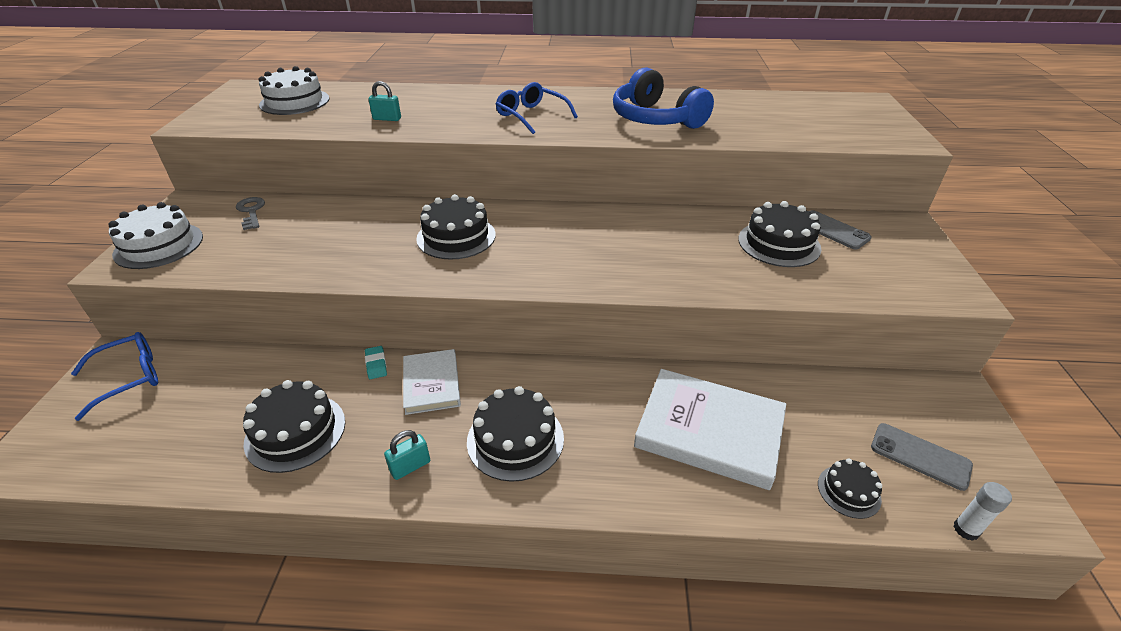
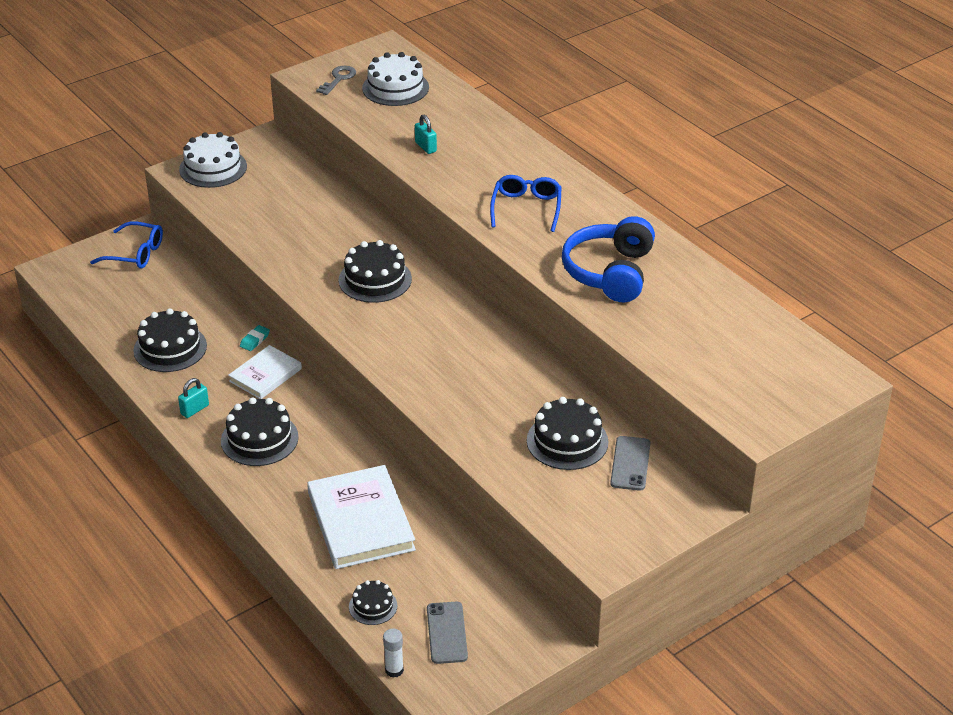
camera: 50 degrees right, 0 degrees up
grey key [236,197,265,230] -> grey key moved to [316,66,356,95]
turquoise padlock [384,430,430,480] -> turquoise padlock turned 60 degrees counterclockwise [178,378,209,418]

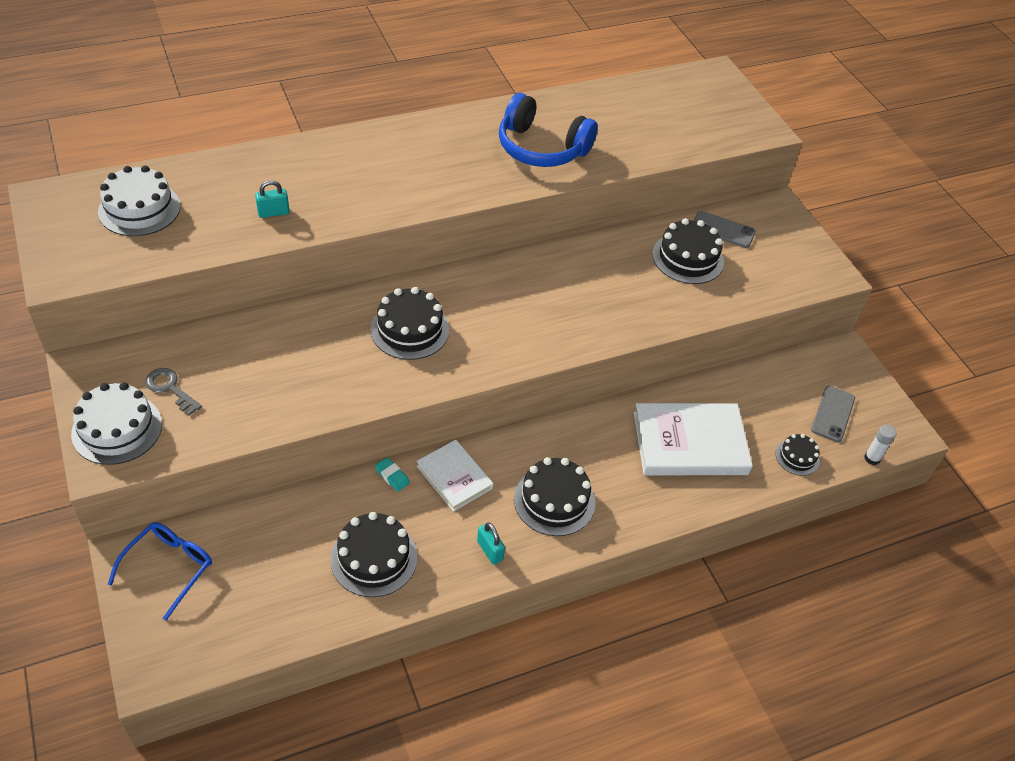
camera: 80 degrees left, 10 degrees up
grey key [316,66,356,95] -> grey key moved to [145,368,202,416]
grey phone [427,602,468,664] -> grey phone turned 75 degrees counterclockwise [811,386,855,442]
blue glasses [490,175,562,232] -> none

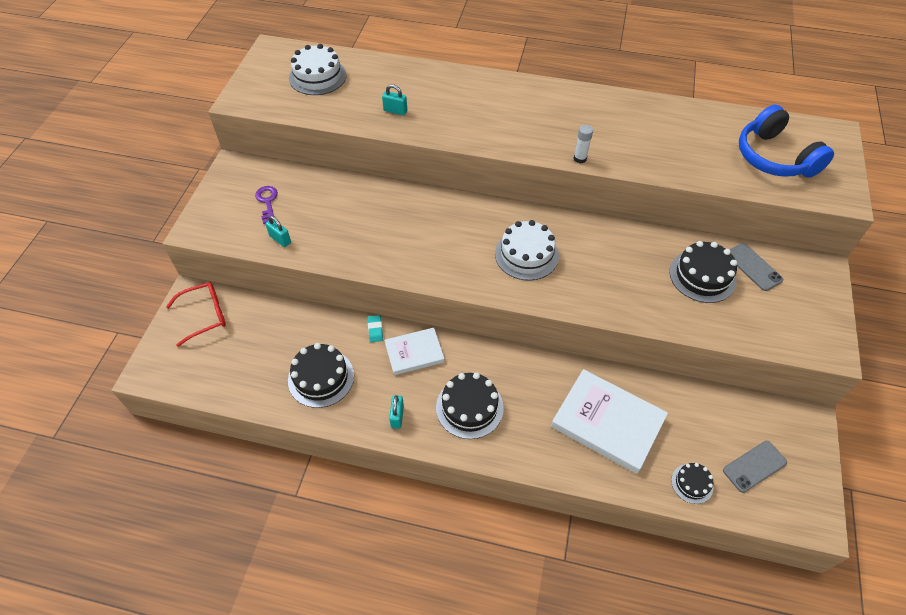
camera: 40 degrees right, 5 degrees up
white cake [71,382,162,465] -> white cake moved to [495,220,559,280]
blue glasses [108,522,212,621] -> red glasses [166,282,226,347]
grey key [145,368,202,416] -> purple key [255,186,278,224]
black cake [370,287,449,360] -> none
white book [417,440,493,512] -> white book turned 75 degrees clockwise [385,328,445,375]
blue headphones [499,93,598,167] -> blue headphones moved to [739,105,834,178]
white glue stick [864,425,896,465] -> white glue stick moved to [574,125,593,163]
none -> turquoise padlock [265,216,291,247]

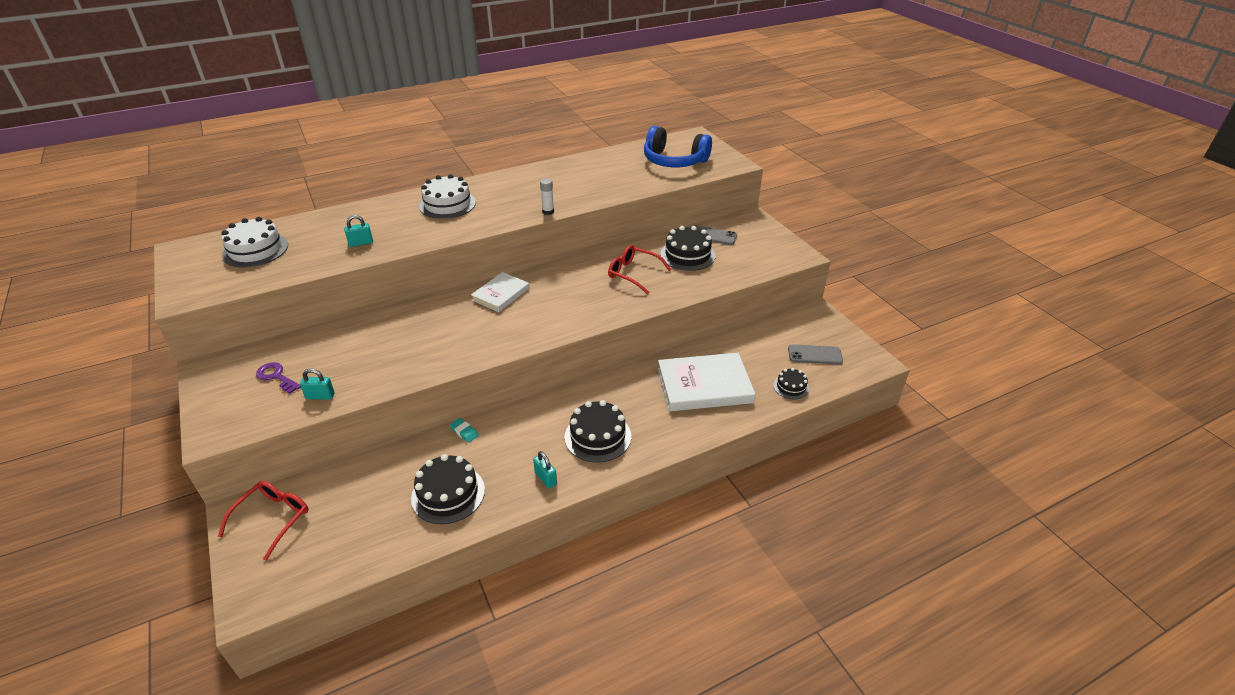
camera: 40 degrees left, 15 degrees down
white book [385,328,445,375] -> white book moved to [471,272,529,312]
white cake [495,220,559,280] -> white cake moved to [419,174,476,219]
grey phone [723,441,787,493] -> grey phone turned 75 degrees clockwise [788,344,843,365]
none -> red glasses [608,245,671,294]

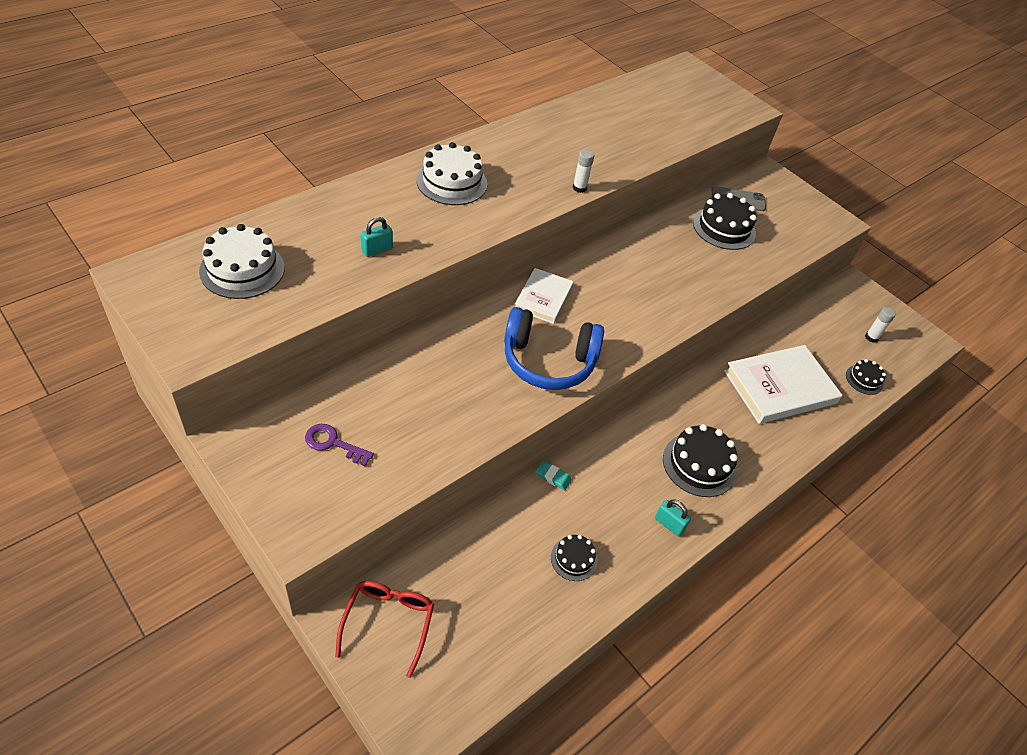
camera: 20 degrees left, 10 degrees up
turquoise padlock [300,368,335,400] -> none
black cake [411,454,485,524] -> black cake [551,535,597,581], size x0.57
red glasses [608,245,671,294] -> none
blue headphones [644,126,712,167] -> blue headphones moved to [504,307,604,390]
grey phone [788,344,843,365] -> white glue stick [865,307,896,343]

